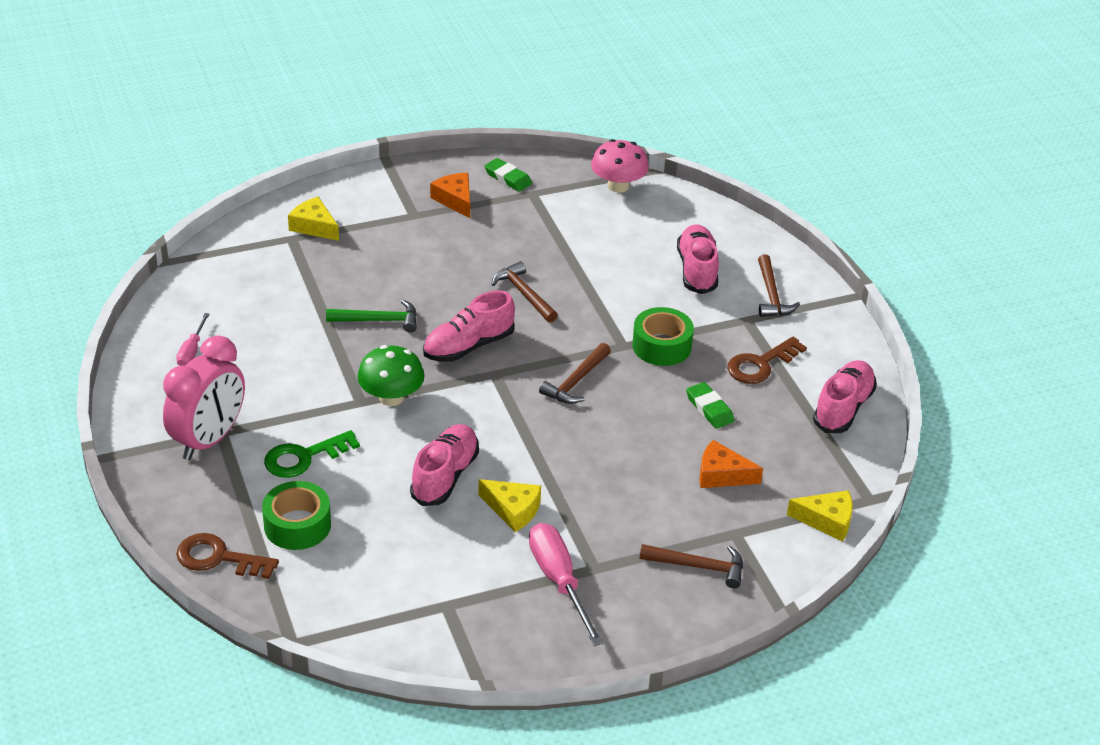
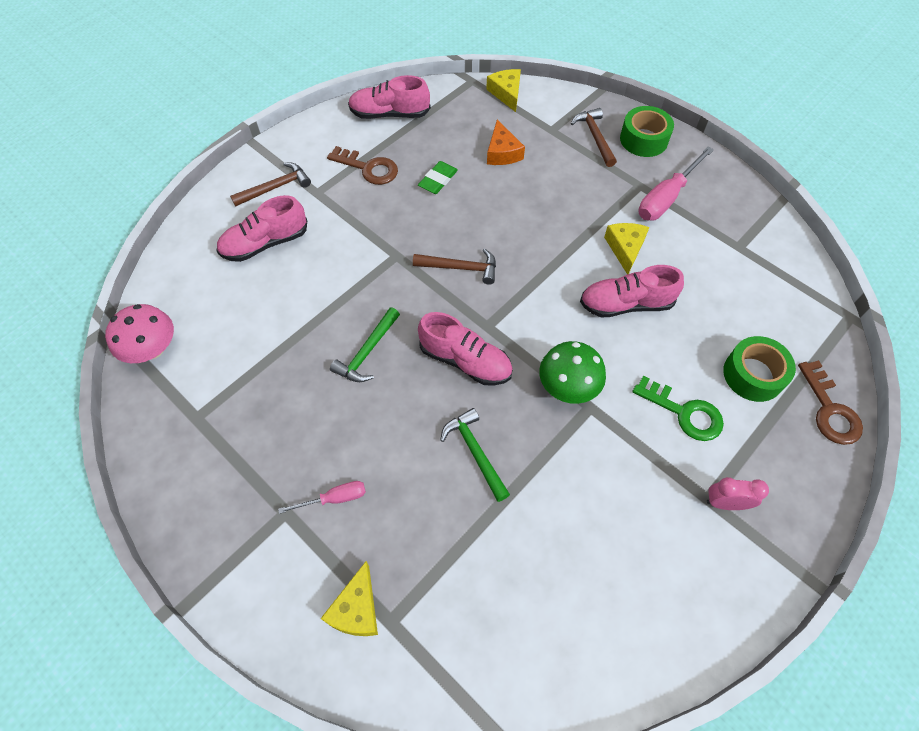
camera: 115 degrees left, 20 degrees up
pink clock [163,335,245,460] -> pink clock [707,477,769,510], size x0.49
pink screwdriver [176,313,209,366] -> pink screwdriver moved to [278,481,366,514]
orange cheese [430,173,470,218] -> none
green eraser [484,158,532,192] -> none
brown hammer [492,261,558,323] -> green hammer [330,307,400,382]
green tape [632,307,694,366] -> green tape moved to [620,106,674,157]

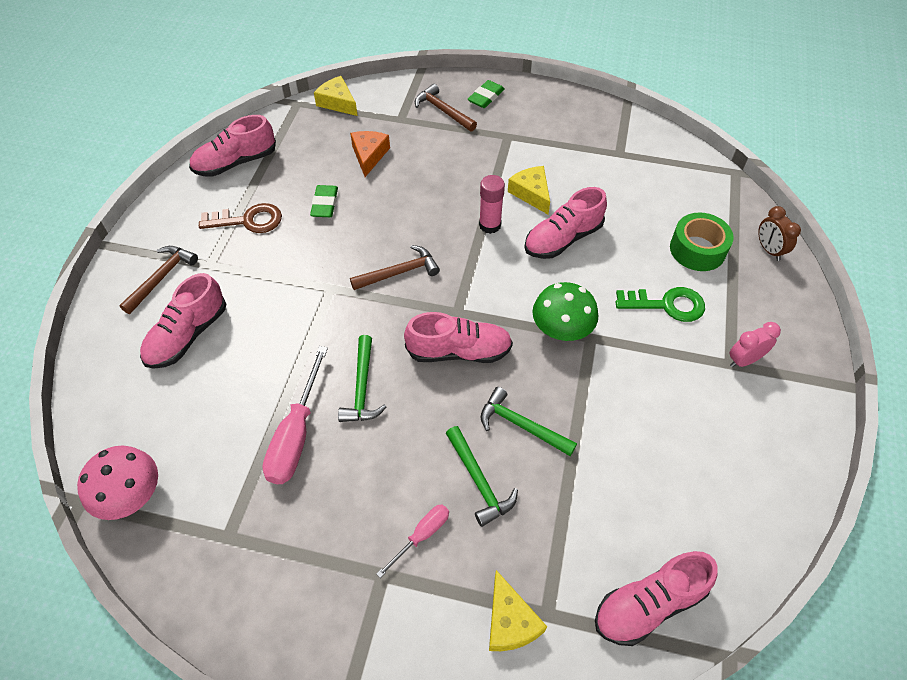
camera: 30 degrees left, 5 degrees down
orange cheese [487,119,525,165] -> orange cheese turned 135 degrees counterclockwise [350,131,390,177]
green tape [620,106,674,157] -> green eraser [468,80,505,108]
pink screwdriver [638,147,714,221] -> pink screwdriver moved to [263,346,328,484]
brown key [798,360,863,445] -> brown clock [758,206,801,261]
none -> green hammer [446,426,518,527]
none -> pink glue stick [479,175,505,234]
none -> pink shoe [595,551,718,646]

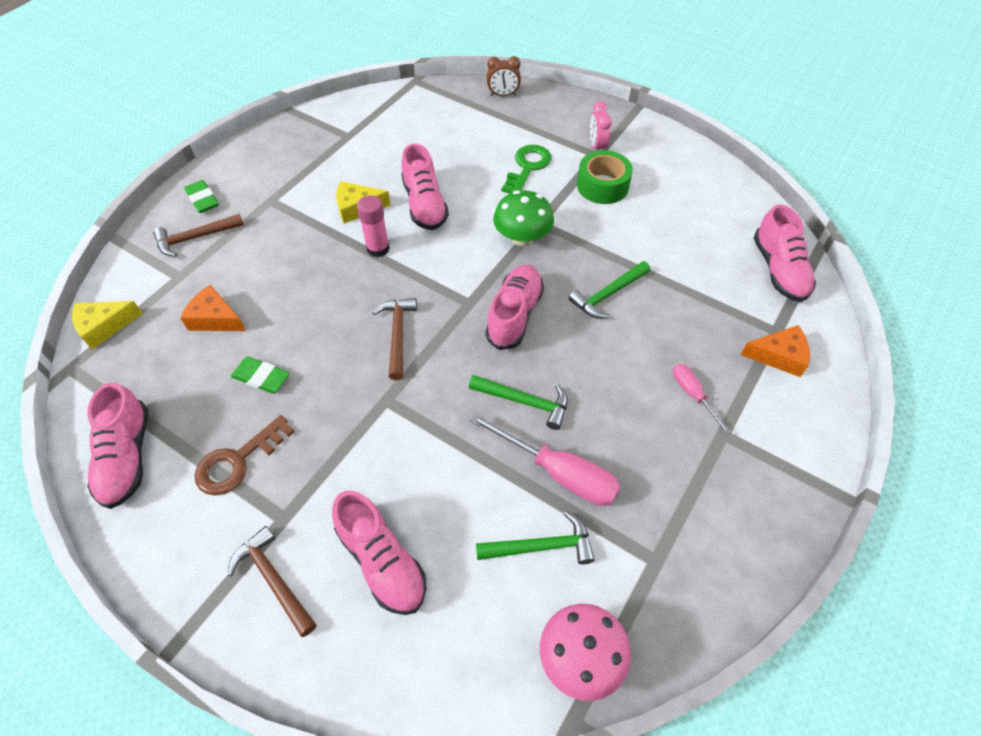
camera: 70 degrees left, 0 degrees up
brown key [199,203,282,233] -> brown key turned 150 degrees counterclockwise [195,415,295,495]
green hammer [446,426,518,527] -> green hammer moved to [476,511,595,565]
yellow cheese [489,570,547,651] -> orange cheese [741,325,810,377]
green tape [670,213,734,271] -> green tape moved to [577,150,633,204]

